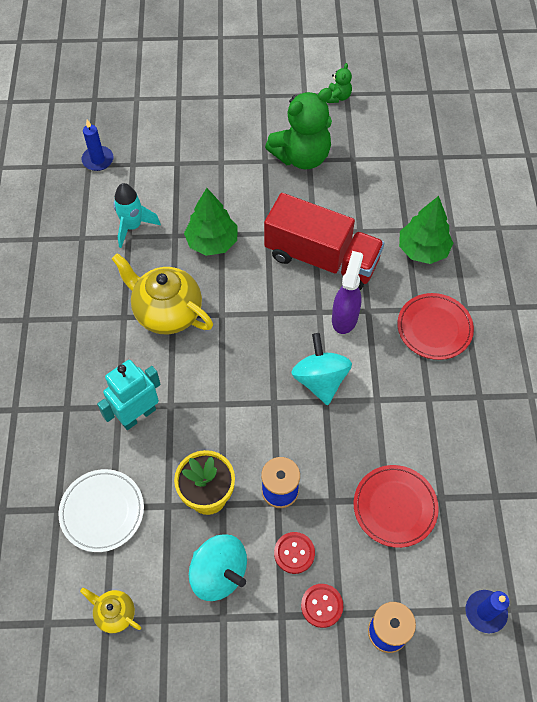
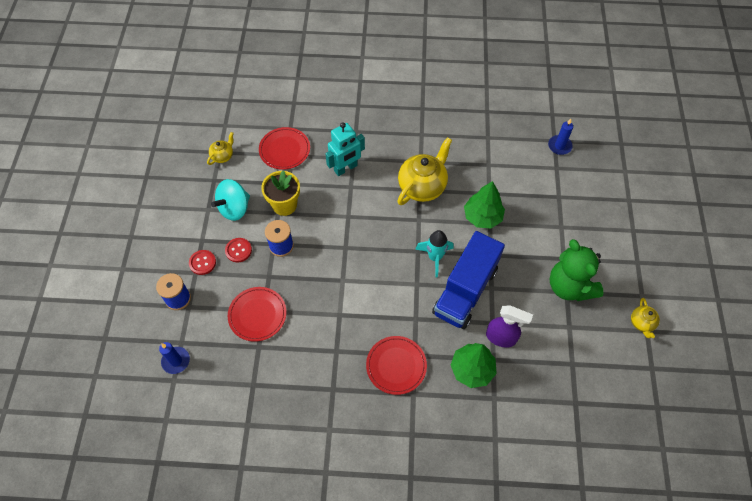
camera: 95 degrees right, 0 degrees up
white plate [58,469,144,552] -> red plate [259,127,310,170]
turquoise robot [97,360,161,430] -> turquoise robot turned 90 degrees clockwise [325,122,365,176]
turquoise rocket [113,183,161,248] -> turquoise rocket moved to [415,230,454,278]
red truck [264,193,384,290] -> blue truck [432,231,505,329]
turquoise spinning top [291,333,352,405] -> none
green teddy bear [327,63,352,103] -> yellow teapot [631,298,660,338]
purple spray bottle [332,251,363,334] -> purple spray bottle moved to [486,305,533,348]

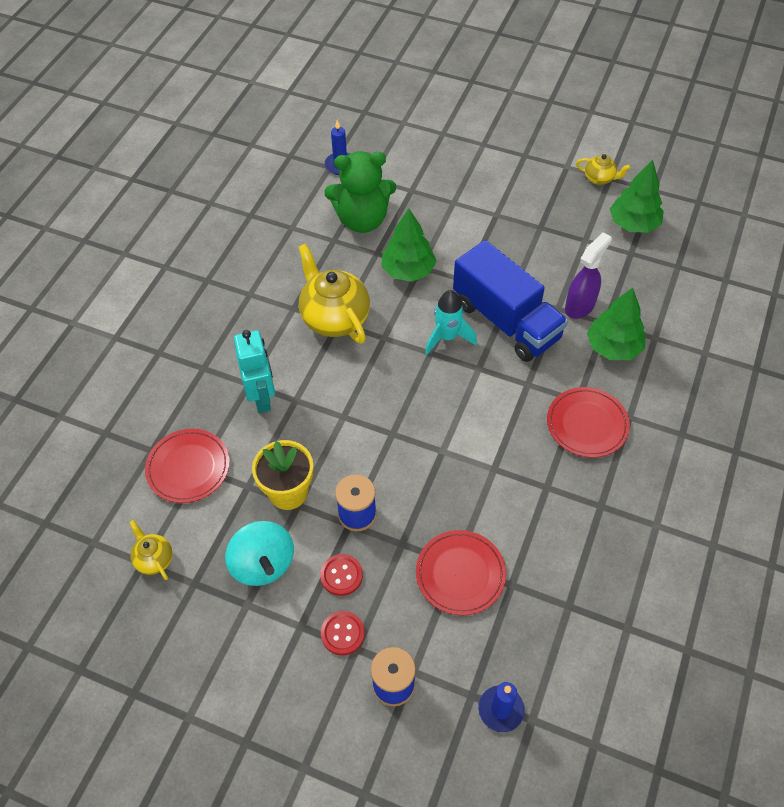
camera: 70 degrees left, 5 degrees down
green teddy bear [549,239,603,301] -> green teddy bear moved to [324,151,396,233]
none -> green tree [610,160,664,233]

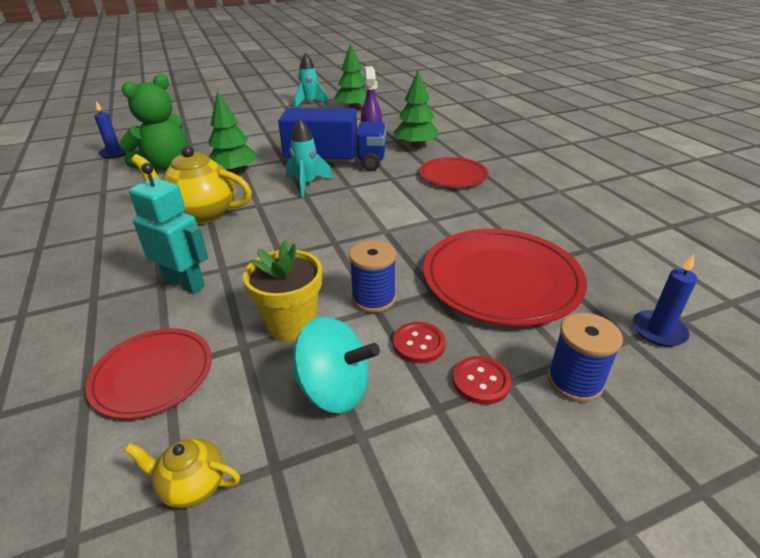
camera: 45 degrees left, 20 degrees down
red plate [416,530,506,616] -> red plate [423,229,587,326], size x1.66
yellow teapot [576,154,631,185] -> turquoise rocket [294,53,329,108]

